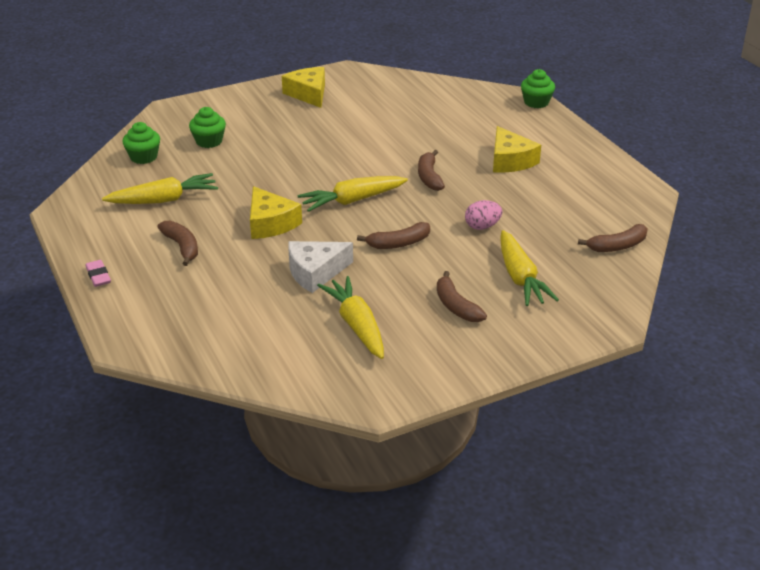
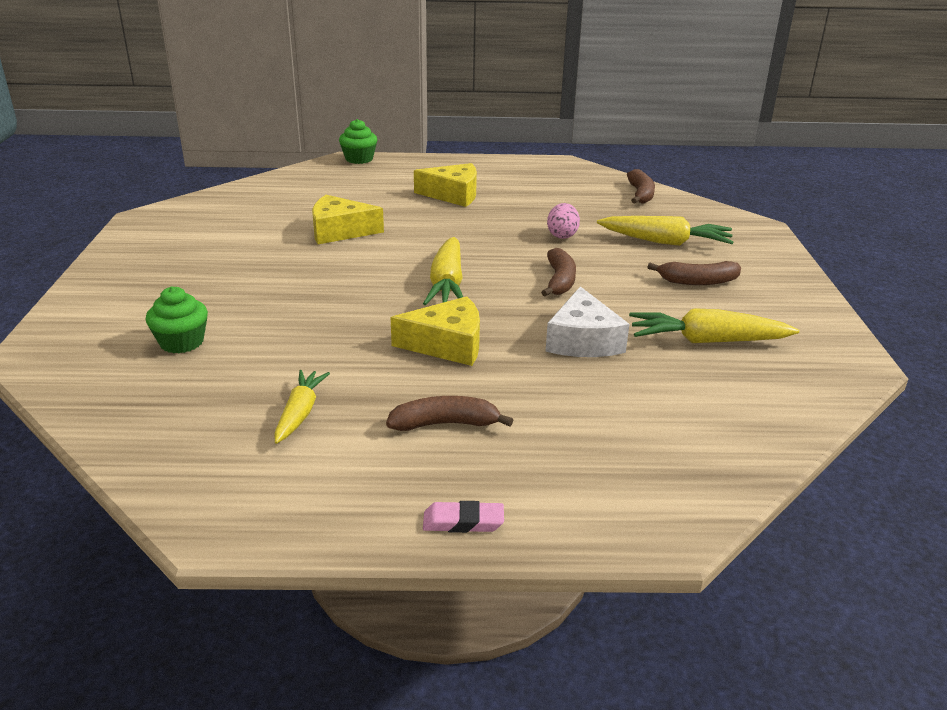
camera: 65 degrees left, 5 degrees down
yellow carrot [102,173,218,204] -> yellow carrot [275,370,330,444], size x0.64
green cupcake [123,122,160,164] -> none
yellow cheese [282,67,325,108] -> yellow cheese moved to [312,195,384,244]
brown banana [418,150,445,191] -> none

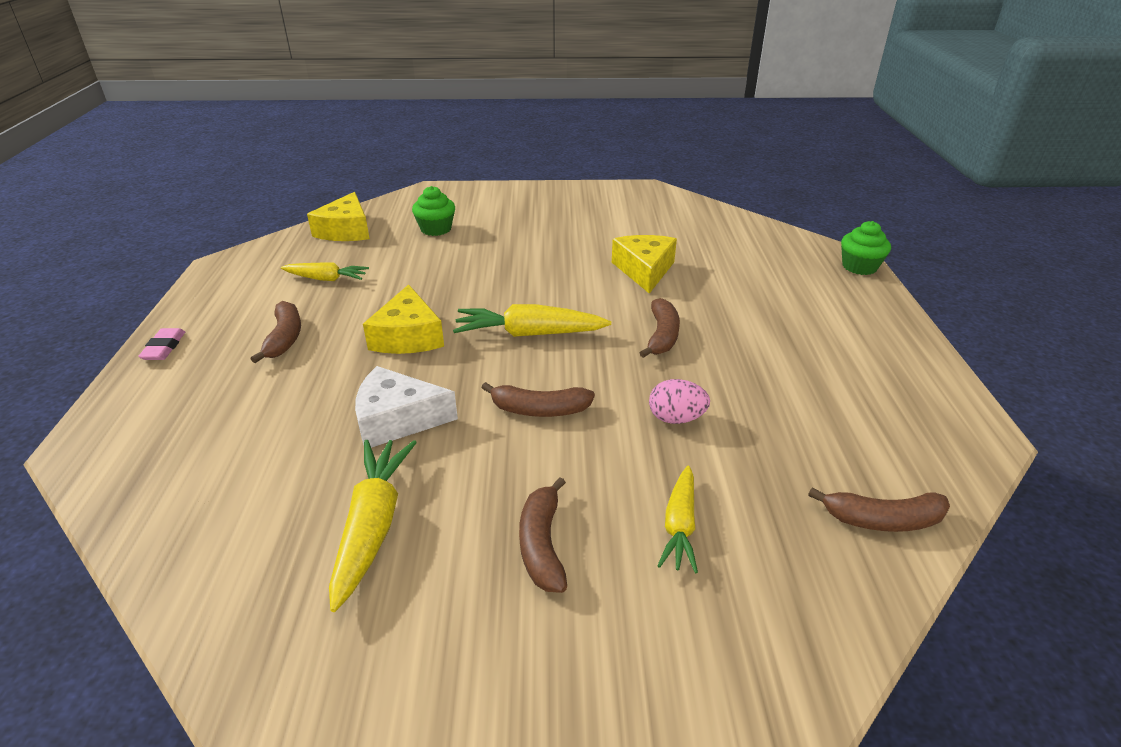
camera: 90 degrees right, 5 degrees up
yellow cheese [414,163,477,207] -> yellow cheese moved to [307,192,370,241]
yellow carrot [597,216,733,246] -> yellow carrot [657,466,698,573], size x0.64
none -> brown banana [640,298,680,358]

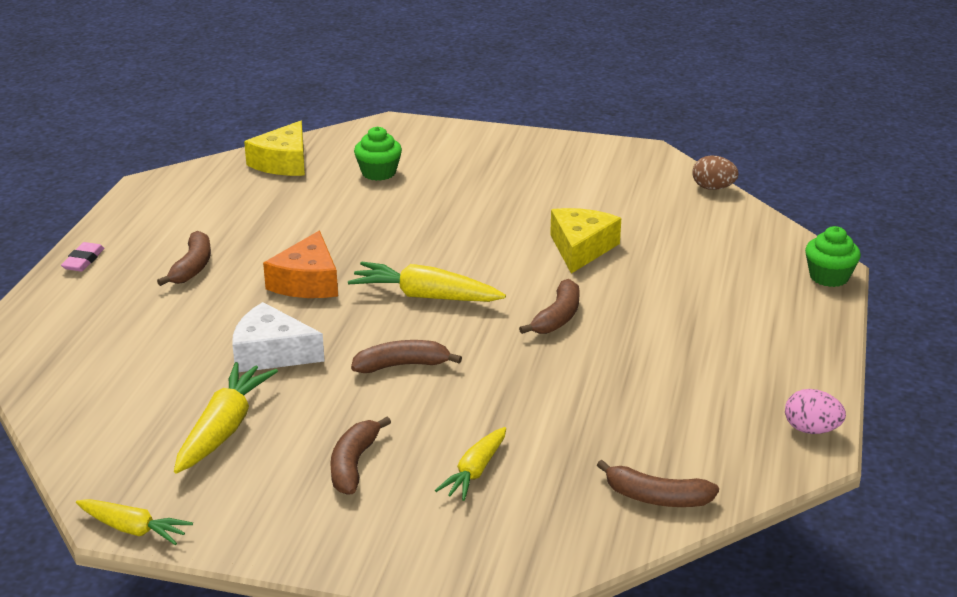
camera: 15 degrees right, 5 degrees down
yellow carrot [281,262,369,281] -> yellow carrot moved to [76,499,193,545]
yellow cheese [363,284,444,354] -> orange cheese [263,231,338,298]
brown banana [481,382,595,417] -> brown banana turned 150 degrees clockwise [351,340,462,373]
pink egg [649,379,710,424] -> pink egg moved to [785,389,846,434]
none -> brown egg [692,155,738,190]

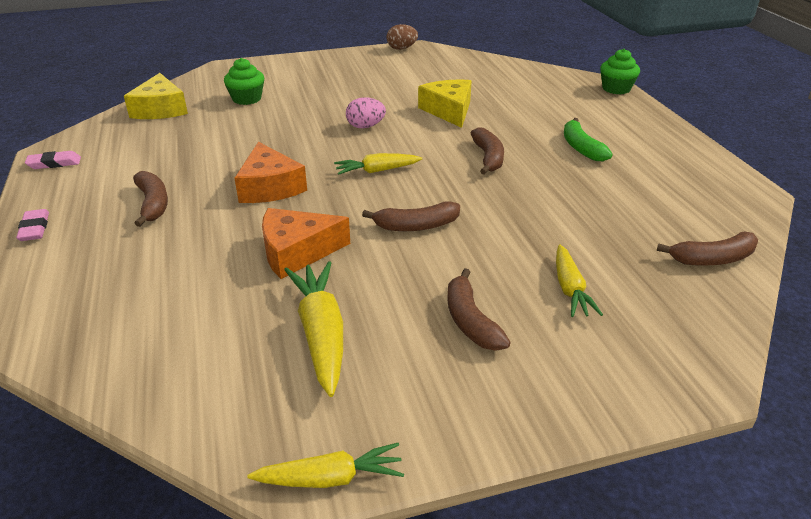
camera: 30 degrees left, 5 degrees up
white cheese [232,302,324,372] -> orange cheese [262,208,350,279]
yellow carrot [348,262,506,302] -> yellow carrot [334,153,422,175], size x0.64
brown banana [351,340,462,373] -> brown banana turned 150 degrees counterclockwise [362,201,460,231]
brown egg [692,155,738,190] -> brown egg moved to [387,24,418,50]
pink egg [785,389,846,434] -> pink egg moved to [346,97,386,128]
none -> pink eraser [25,151,81,169]
none -> green banana [564,118,613,161]

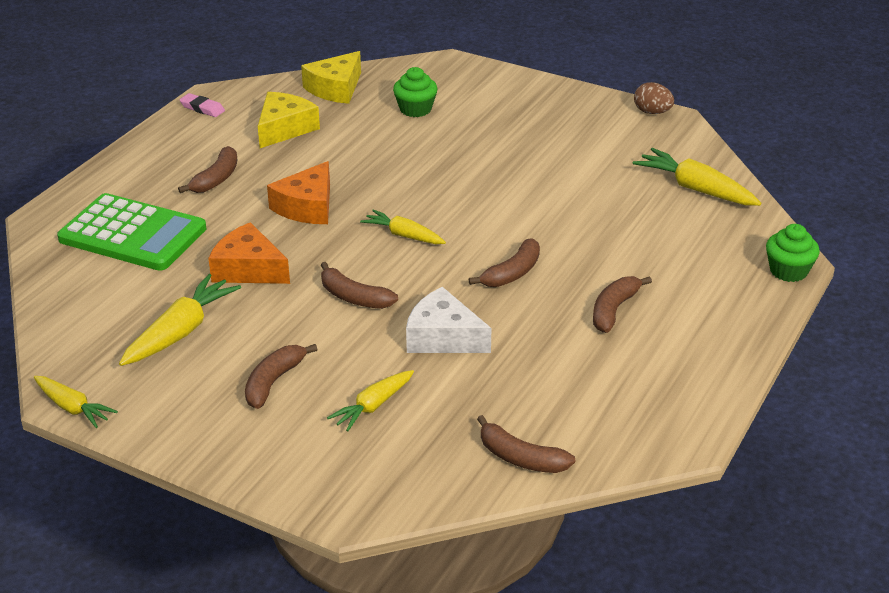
camera: 45 degrees right, 0 degrees up
pink eraser [16,209,49,241] -> none
pink egg [346,97,386,128] -> none
yellow cheese [418,80,472,128] -> yellow cheese moved to [258,92,320,148]
green banana [564,118,613,161] -> brown banana [593,276,652,333]
none -> green calculator [57,193,206,271]
none -> white cheese [406,287,491,353]
none -> yellow carrot [633,148,761,206]

